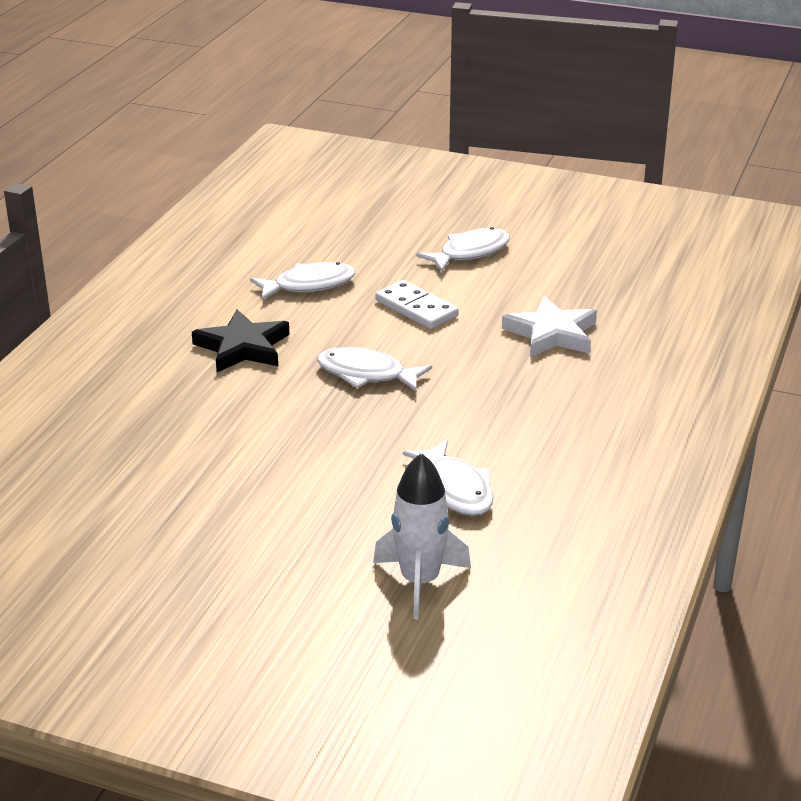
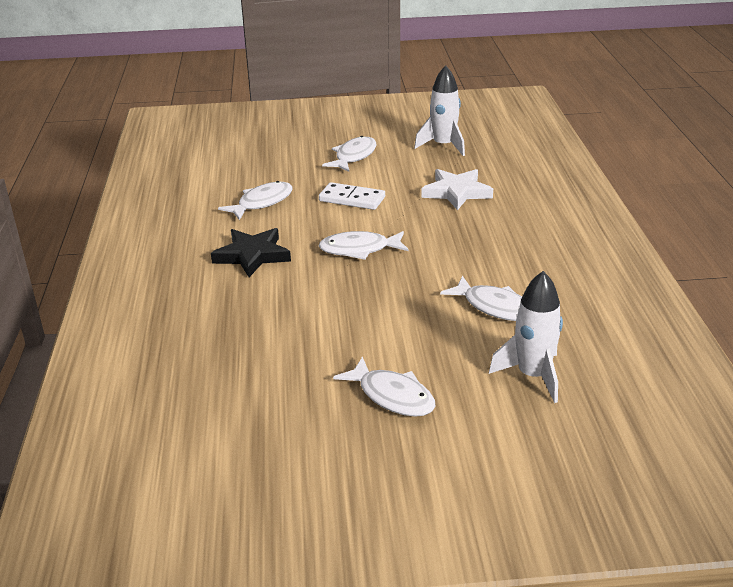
camera: 25 degrees left, 0 degrees up
none -> white fish [333,356,436,417]
none -> white rocket [414,65,465,156]

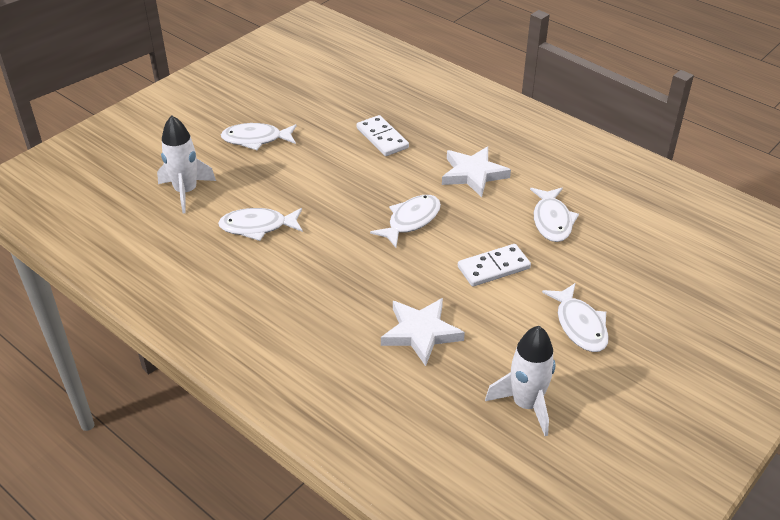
camera: 135 degrees right, 10 degrees up
black star [211,228,291,277] -> white star [442,147,511,197]
none -> white domino [357,115,409,156]

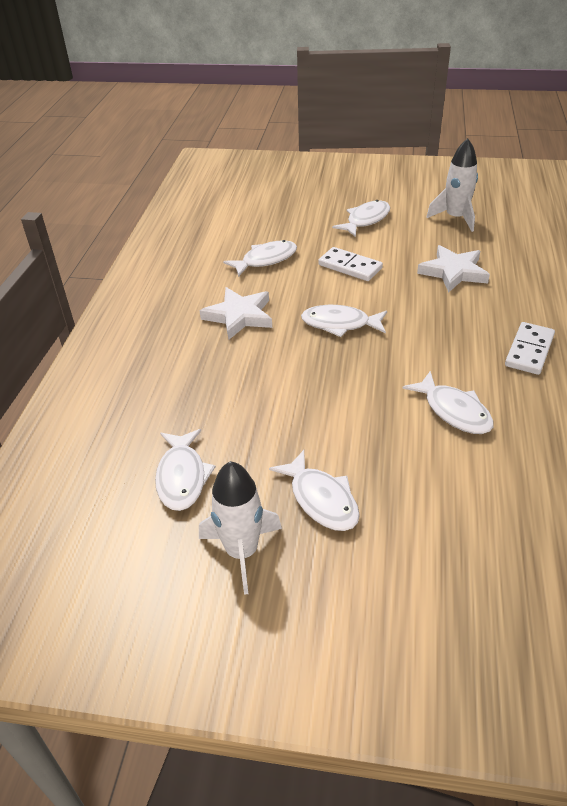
camera: 120 degrees left, 0 degrees up
white rocket [157,115,216,213] -> white rocket moved to [199,461,282,595]
white domino [357,115,409,156] -> white domino moved to [505,322,555,375]
none -> white fish [155,429,216,511]

